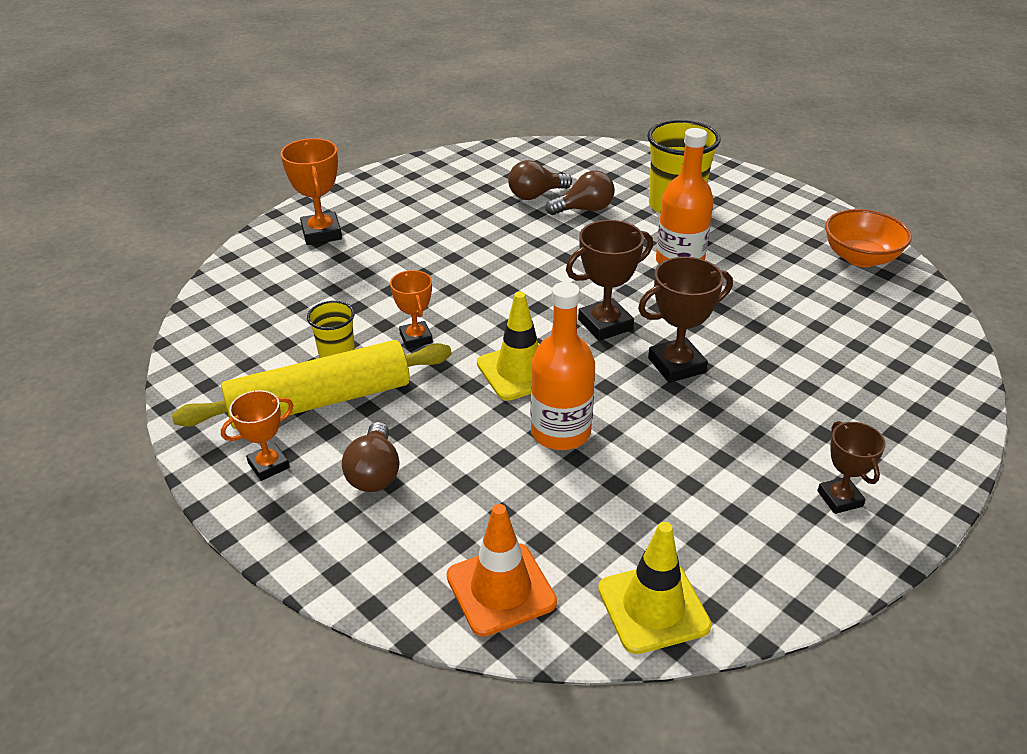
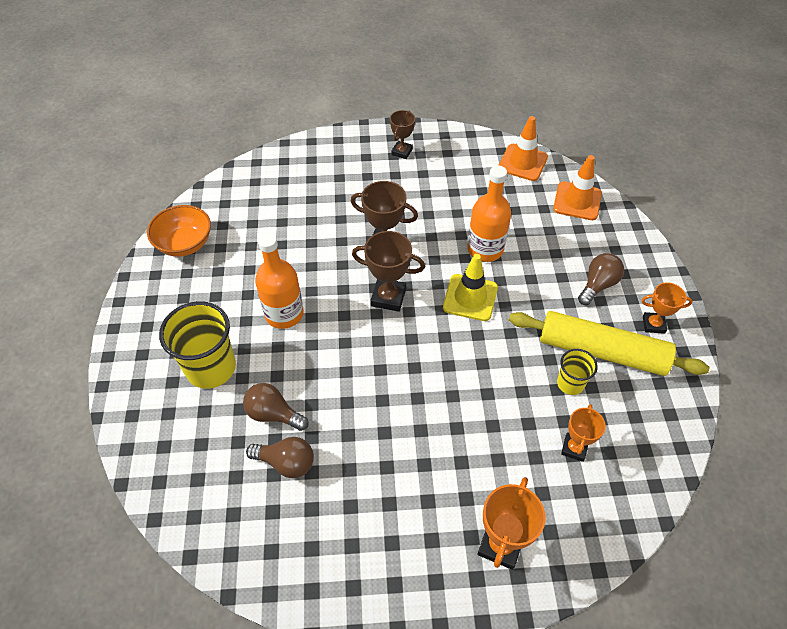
camera: 140 degrees left, 15 degrees up
orange trophy [390,270,433,349] -> orange trophy moved to [561,404,606,462]
yellow traffic cone [598,522,712,654] -> orange traffic cone [499,116,548,181]

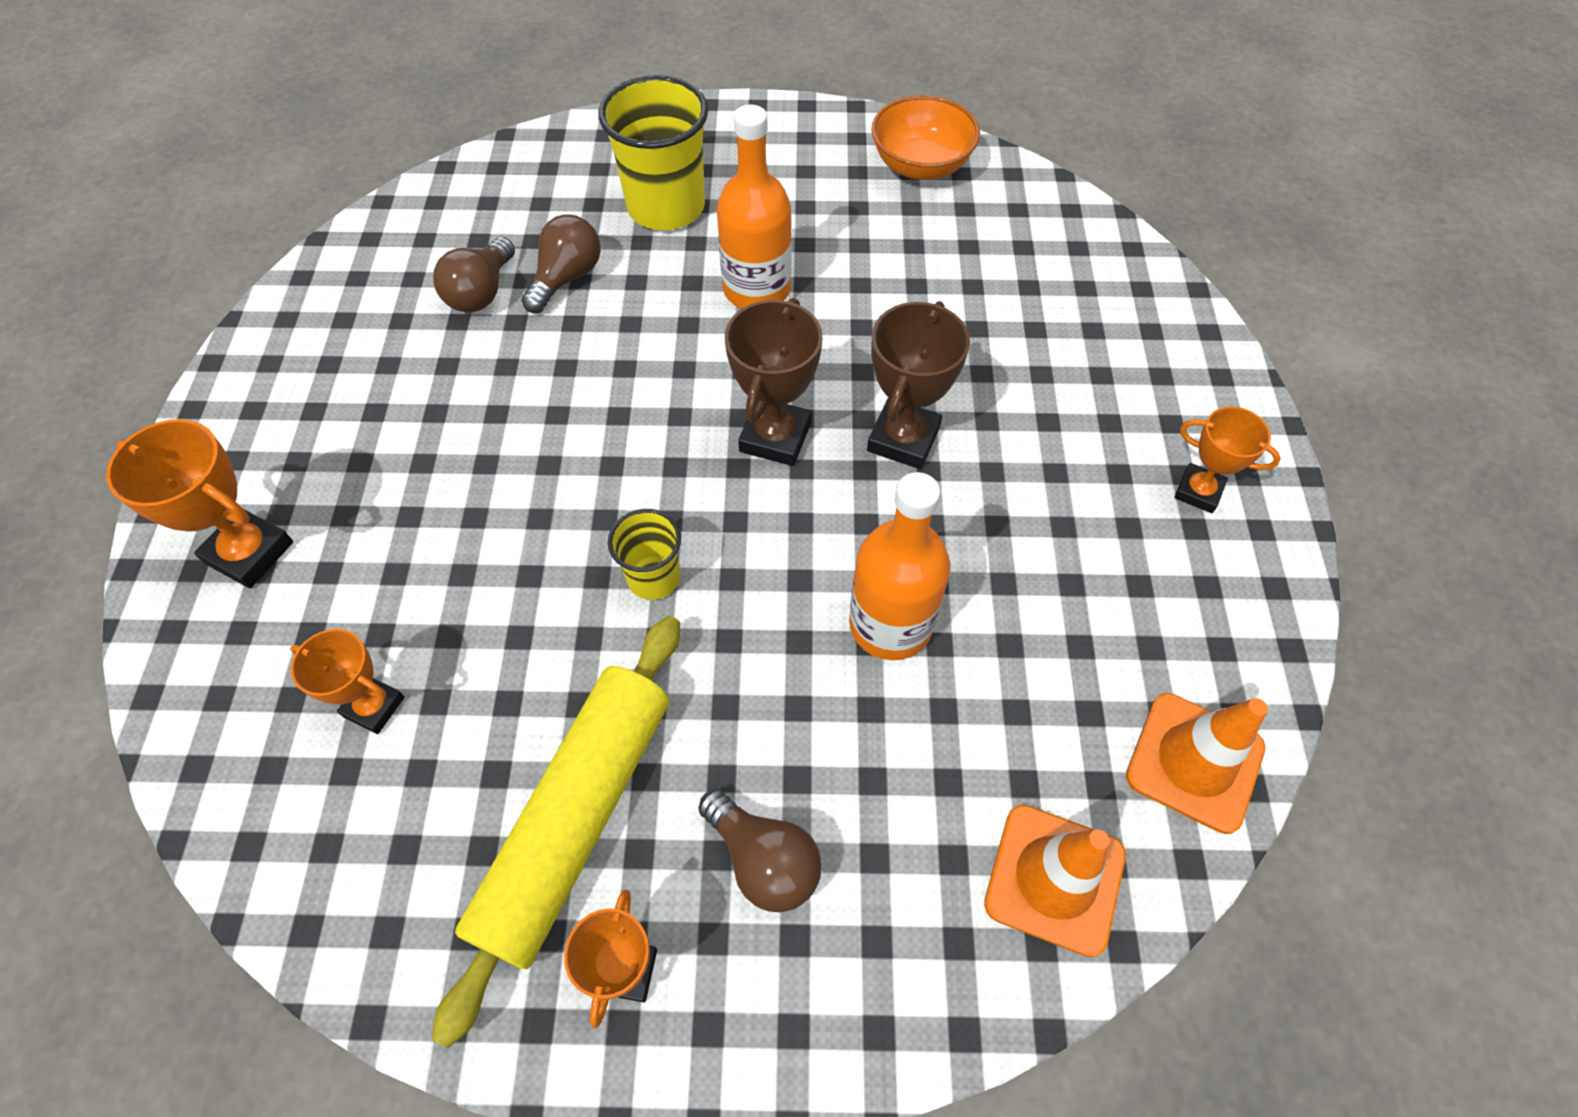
camera: 95 degrees right, 5 degrees up
brown trophy [390,110,415,159] -> orange trophy [1174,406,1281,513]
yellow traffic cone [443,254,498,321] -> none
yellow cup [557,349,598,395] -> yellow cup moved to [608,509,681,600]

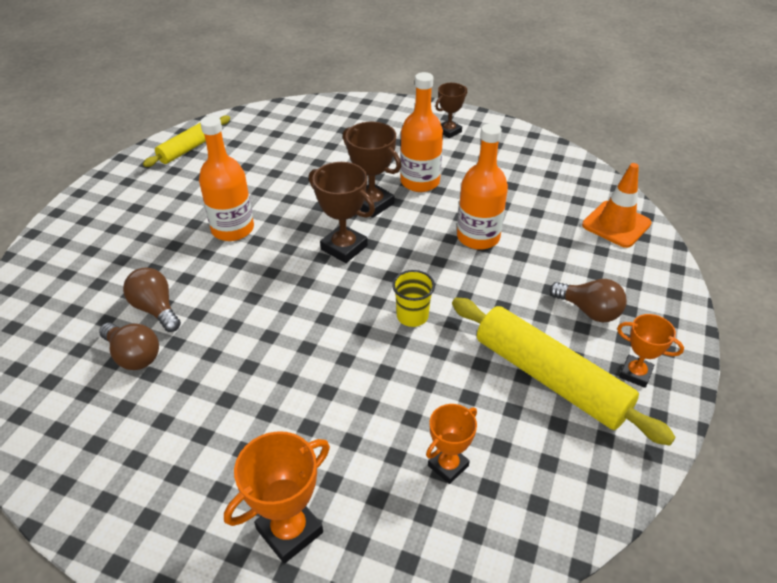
camera: 70 degrees left, 15 degrees down
yellow cup [598,75,708,230] -> none
brown light bulb [698,789,822,912] -> brown light bulb turned 60 degrees clockwise [550,279,627,322]
orange bowl [871,95,980,180] -> yellow rolling pin [143,116,230,167]
orange traffic cone [1126,693,1268,834] -> none
orange trophy [1174,406,1281,513] -> brown trophy [435,83,467,138]
none -> orange bottle [400,72,443,192]

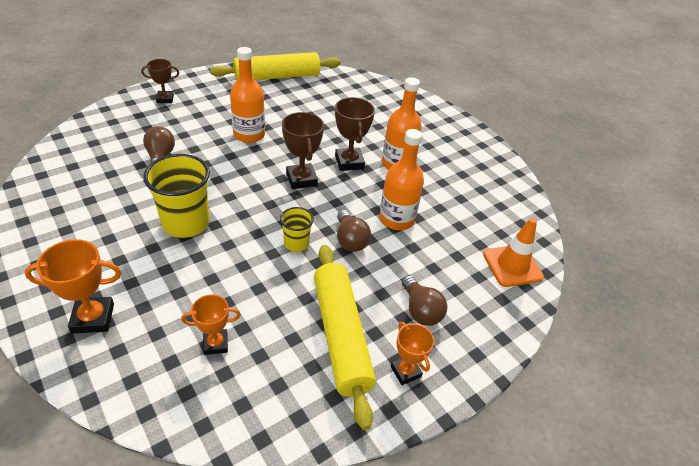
camera: 30 degrees right, 0 degrees up
brown light bulb [99,323,159,370] -> brown light bulb moved to [337,210,371,252]
yellow rolling pin [143,116,230,167] -> yellow rolling pin [210,52,341,81], size x1.65
brown trophy [435,83,467,138] -> brown trophy moved to [141,59,179,103]
none -> yellow cup [143,154,210,238]

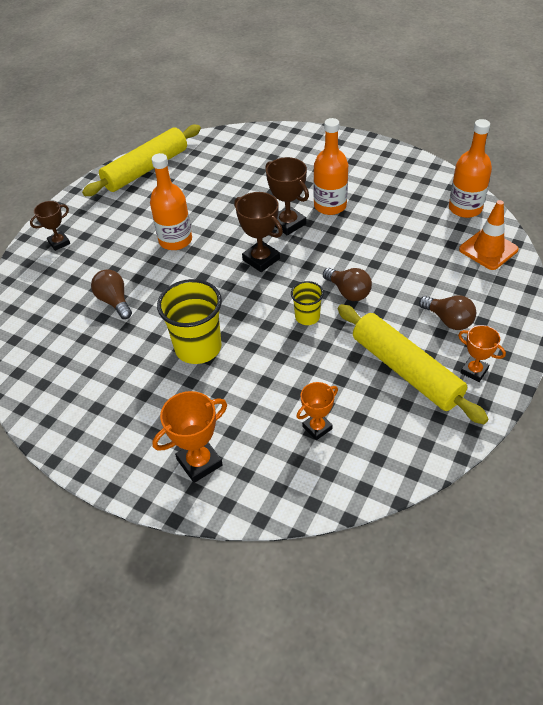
camera: 20 degrees left, 5 degrees up
orange bottle [379,129,424,230] -> orange bottle moved to [449,119,492,218]

